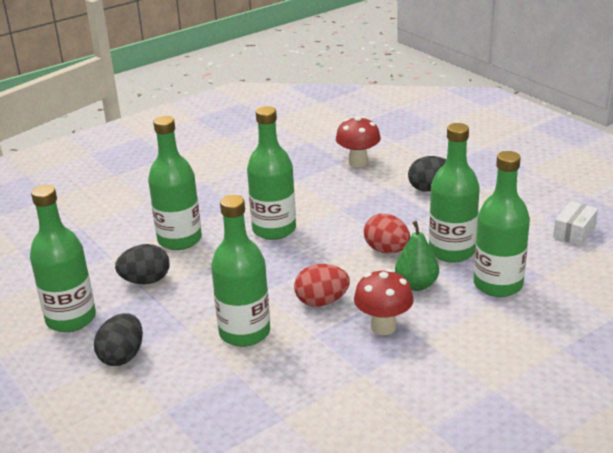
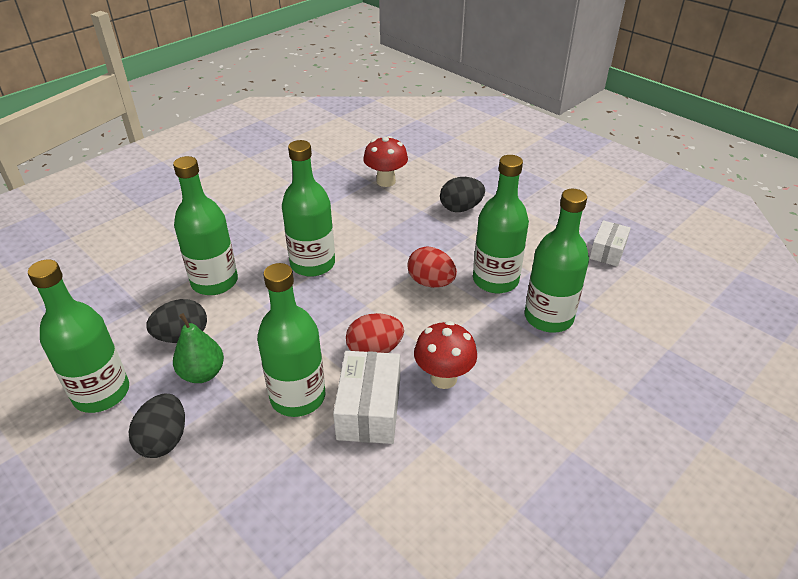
camera: 10 degrees left, 10 degrees up
green pear [395,221,439,291] -> green pear moved to [173,313,224,383]
none -> white box [333,351,400,444]

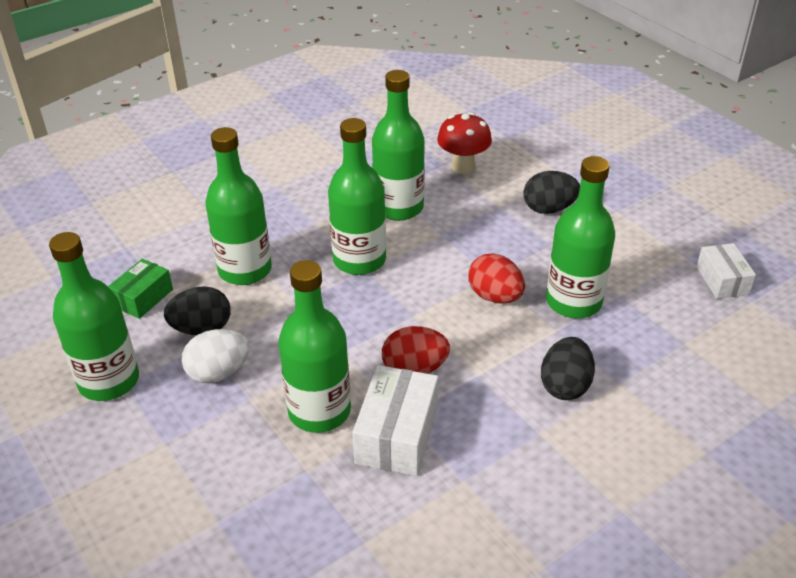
camera: 10 degrees right, 0 degrees up
black egg [129,394,185,458] -> black egg moved to [541,337,595,400]
green pear [173,313,224,383] -> white egg [182,329,250,383]
red mushroom [414,321,477,389] -> none
green bottle [524,189,589,333] -> green bottle moved to [372,70,425,221]
white box [589,220,631,266] -> white box turned 45 degrees counterclockwise [696,243,756,299]
none -> green box [108,259,173,319]

